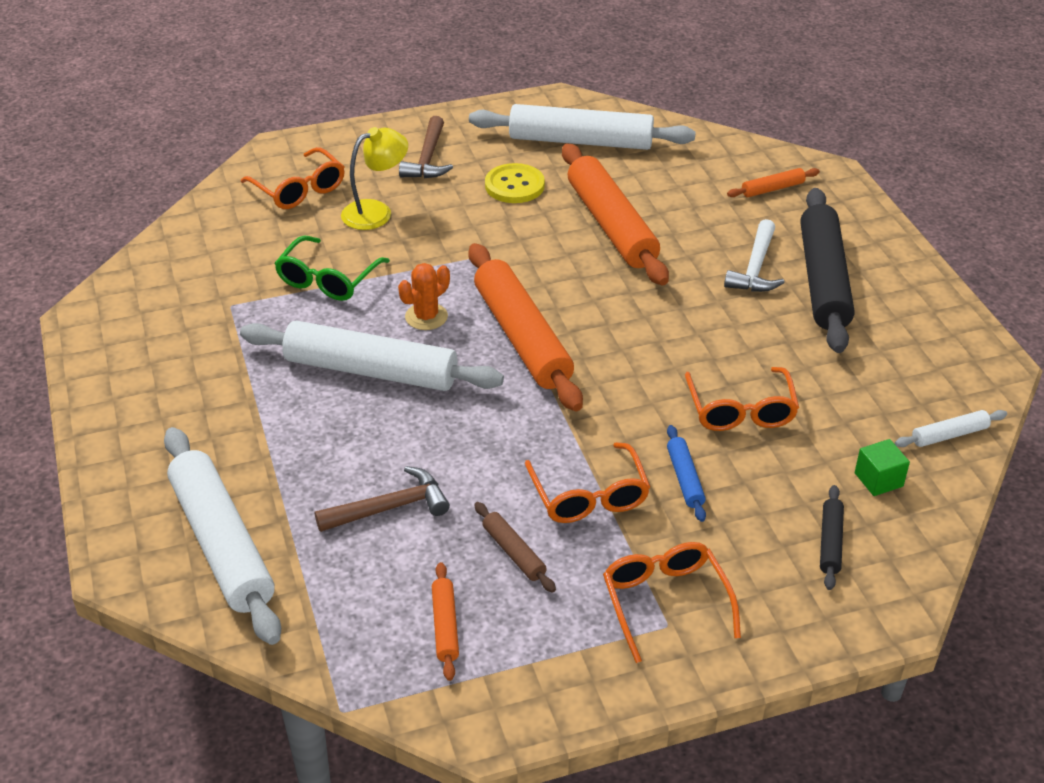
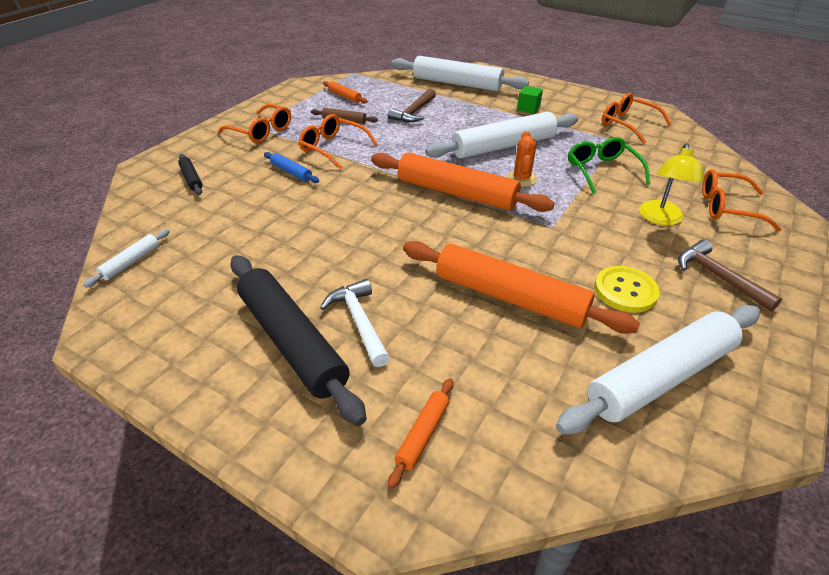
camera: 140 degrees right, 0 degrees up
orange glasses [685,367,799,431] -> orange glasses moved to [602,93,672,144]
green cube [855,439,910,496] -> green cube moved to [517,86,543,114]

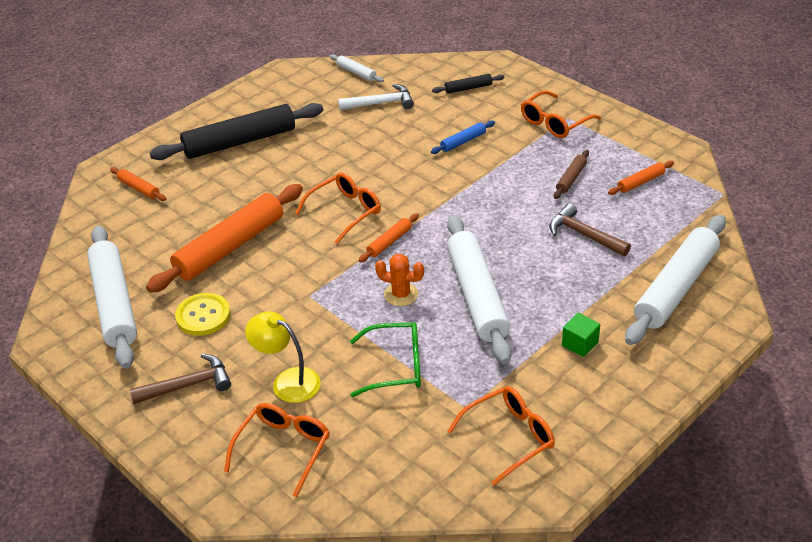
camera: 105 degrees right, 0 degrees up
orange glasses [298,114,378,170] -> orange glasses moved to [295,173,381,244]
white hammer [320,279,390,367] -> white hammer moved to [338,84,414,110]
orange rolling pin [371,153,555,212] -> orange rolling pin [359,213,419,263], size x0.44

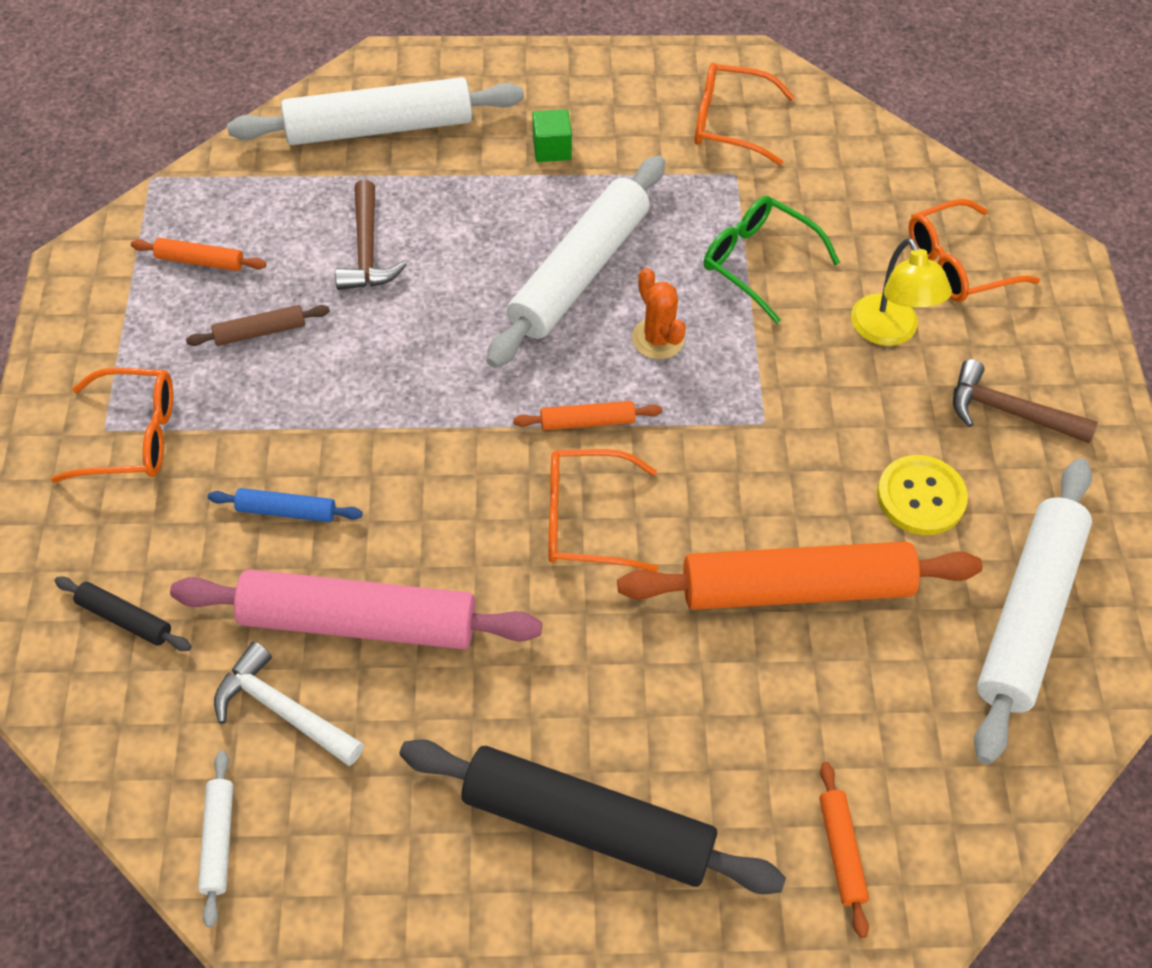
camera: 140 degrees left, 15 degrees up
none -> pink rolling pin [170,569,542,649]

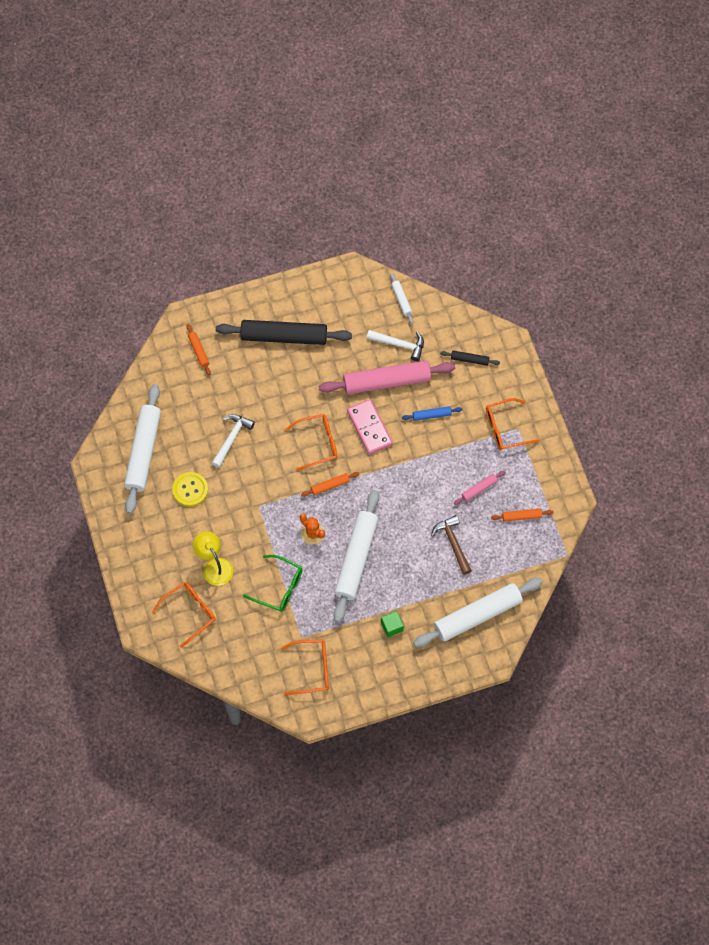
camera: 165 degrees right, 10 degrees up
brown rolling pin [186,305,330,346] -> pink rolling pin [454,471,505,505]
orange rolling pin [617,541,982,610] -> white hammer [212,414,255,468]
brown hammer [953,359,1098,443] -> none
none -> pink domino [347,399,392,454]

